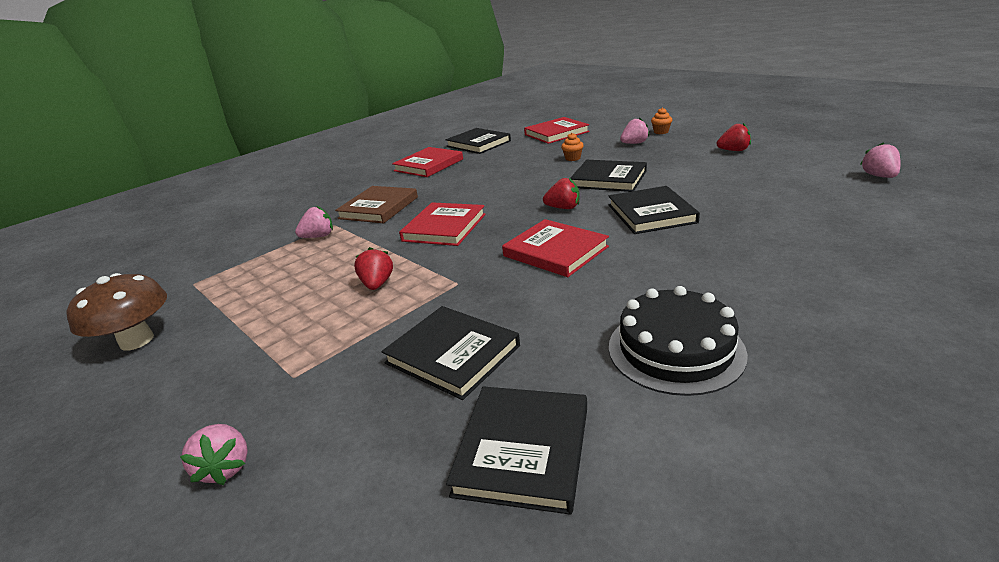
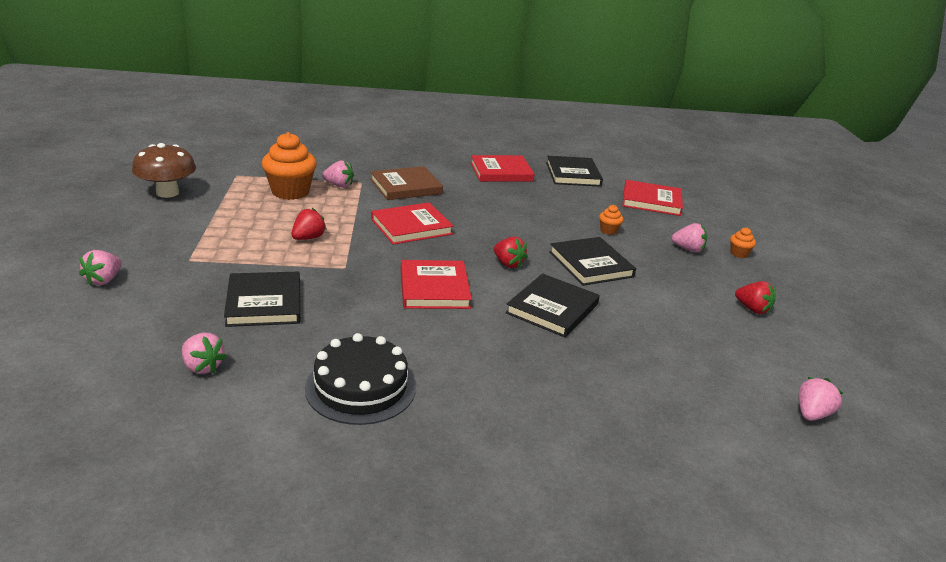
camera: 35 degrees right, 0 degrees up
black book [446,386,587,515] -> pink strawberry [182,333,227,374]
none -> orange cupcake [262,132,317,200]

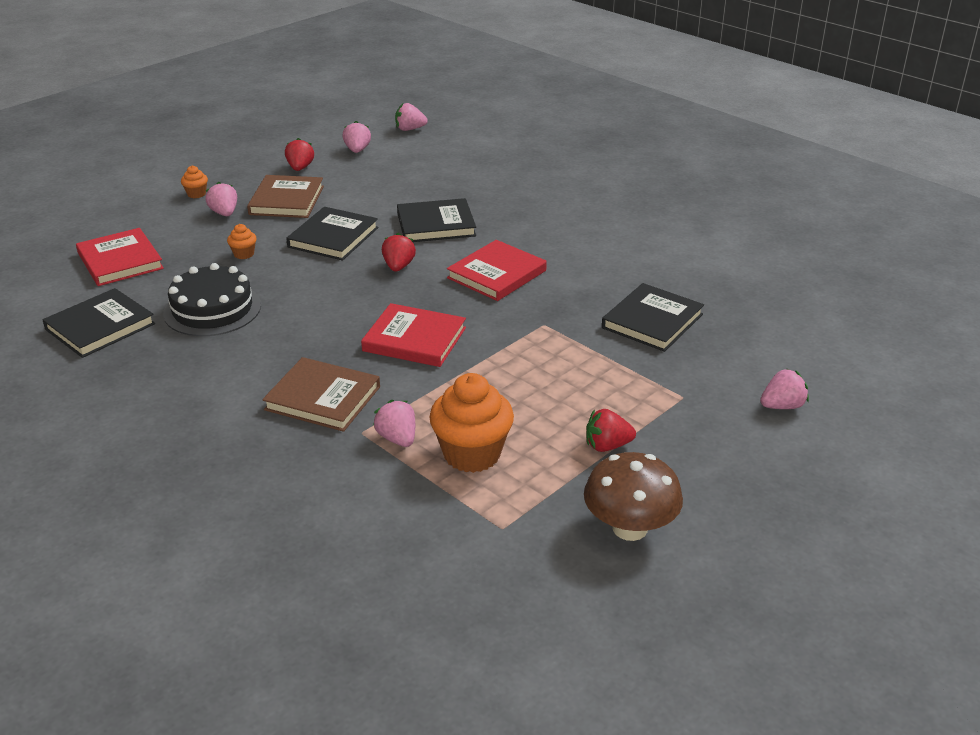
camera: 130 degrees left, 5 degrees up
pink strawberry [182,333,227,374] -> pink strawberry moved to [342,121,371,153]
red strawberry [291,208,327,240] -> red strawberry moved to [586,409,636,452]
black cake [305,333,416,425] -> black cake moved to [163,263,261,336]
red book [470,155,535,182] -> none
none -> brown book [247,175,324,218]

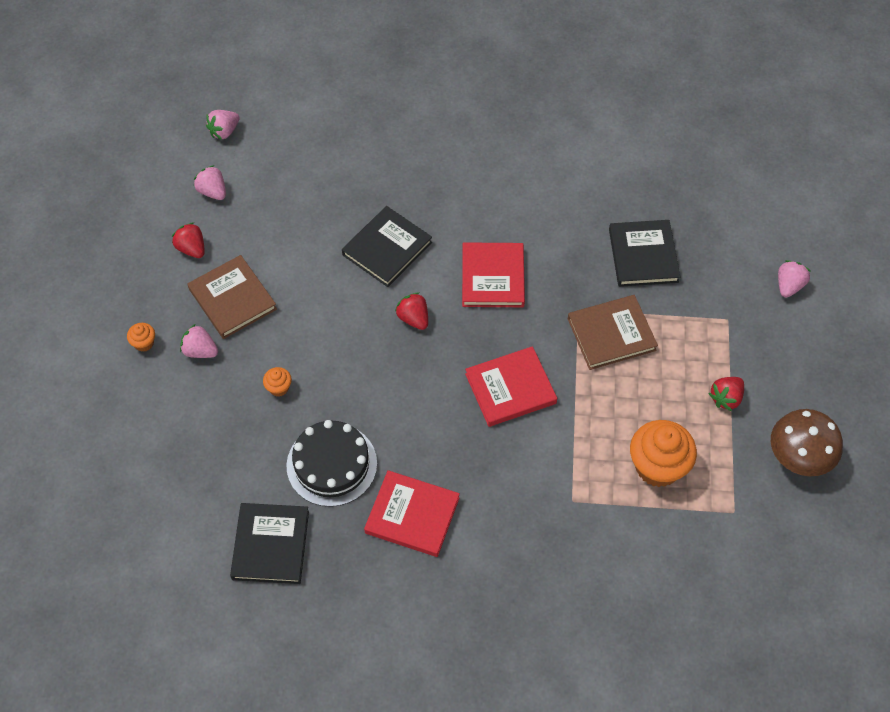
camera: 40 degrees left, 25 degrees up
red book [76,228,164,286] -> red book moved to [364,470,460,557]
brown book [262,357,380,432] -> brown book moved to [568,295,658,370]
black book [286,207,378,261] -> none
pink strawberry [373,400,415,447] -> none

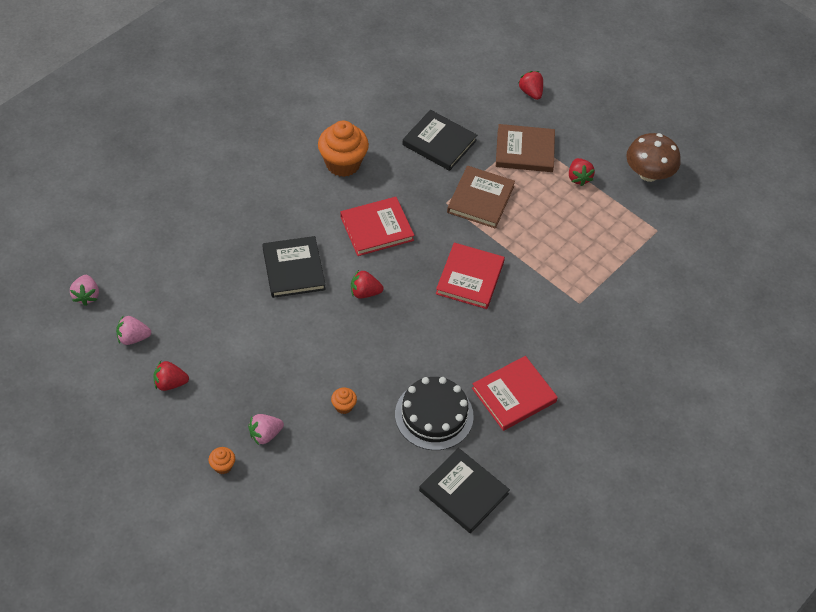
camera: 55 degrees left, 5 degrees down
brown book [187,255,277,339] -> brown book moved to [496,124,555,172]
red book [462,242,525,307] -> red book turned 60 degrees counterclockwise [340,197,415,256]
orange cupcake [630,420,697,487] -> orange cupcake moved to [318,120,369,177]
pink strawberry [778,260,810,298] -> red strawberry [518,71,543,100]

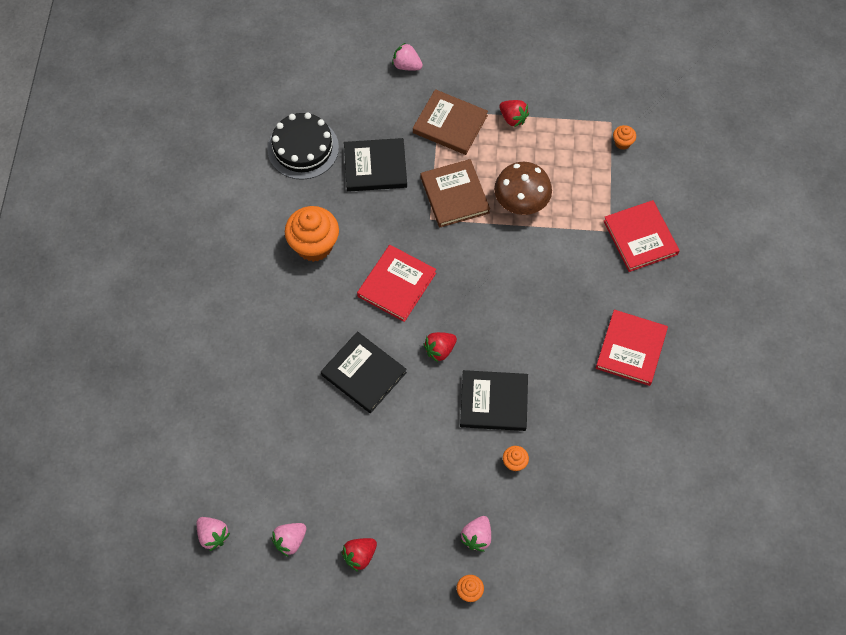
camera: 35 degrees left, 10 degrees up
black cake [395,377,474,450] -> black cake moved to [267,112,339,180]
black book [419,448,510,533] -> black book moved to [460,370,528,431]
red book [436,243,505,309] -> red book moved to [603,200,680,272]
brown book [496,124,555,172] -> brown book turned 60 degrees clockwise [413,89,488,155]
red strawberry [518,71,543,100] -> pink strawberry [392,43,423,71]
brown mushroom [626,133,681,182] -> brown mushroom moved to [494,162,552,215]
none -> orange cupcake [613,125,636,150]

